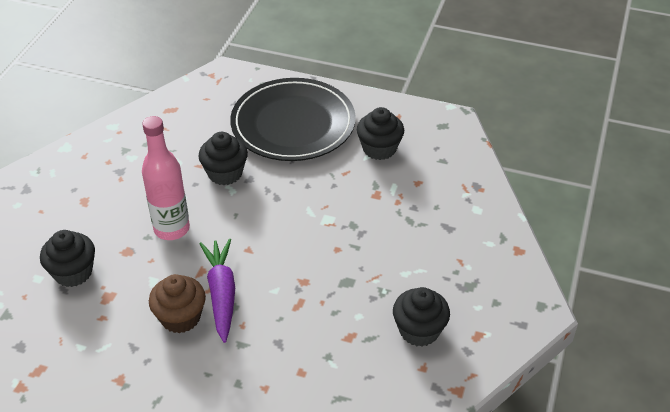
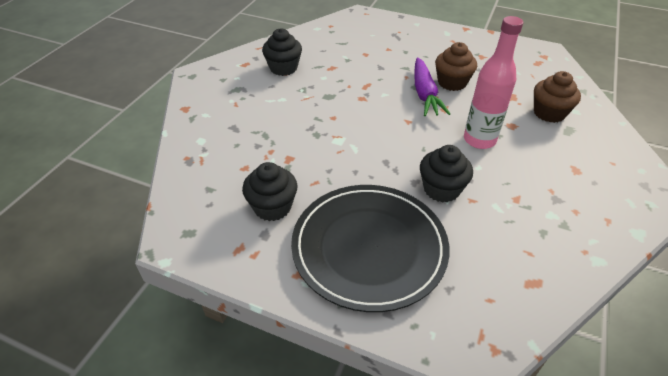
camera: 175 degrees left, 0 degrees up
black cupcake [40,230,95,287] -> brown cupcake [534,71,581,123]

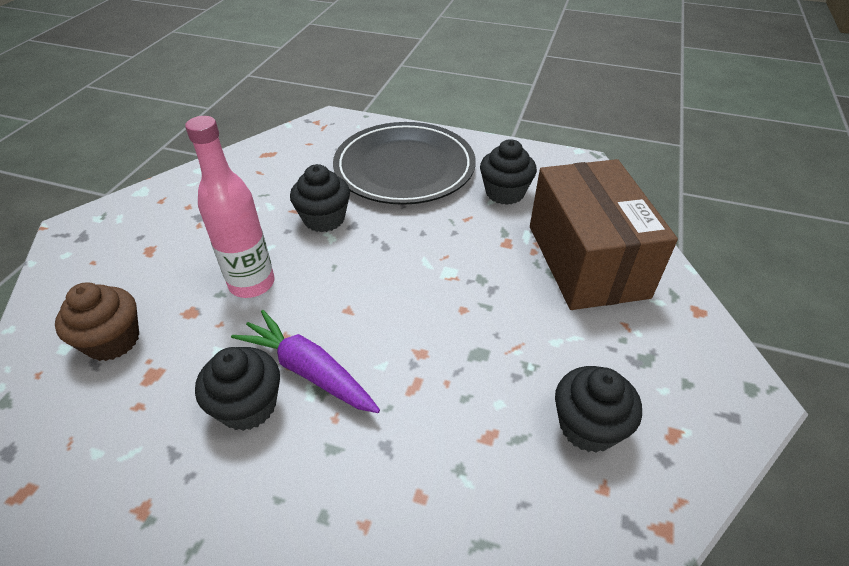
camera: 175 degrees right, 0 degrees up
purple carrot [414,57,450,116] -> purple carrot turned 45 degrees counterclockwise [231,310,380,413]
brown cupcake [435,42,477,91] -> black cupcake [195,347,280,431]
none -> brown box [530,159,678,310]

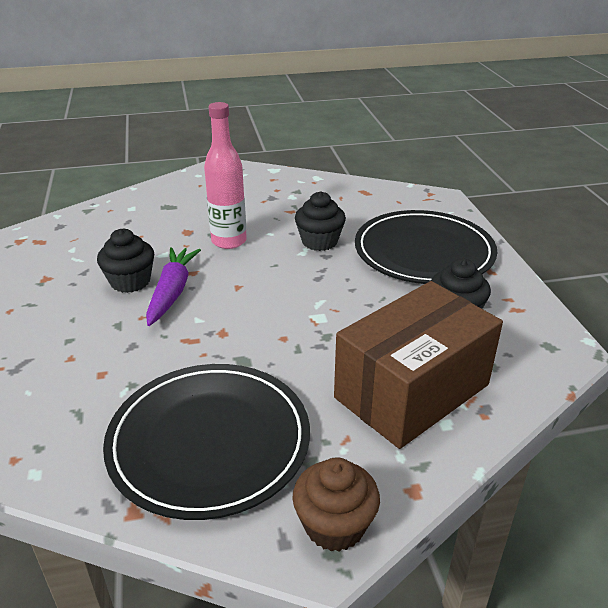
camera: 60 degrees right, 10 degrees down
brown cupcake [55,282,139,361] -> brown cupcake moved to [292,457,380,552]
black cupcake [555,366,642,453] -> black plate [103,364,310,520]

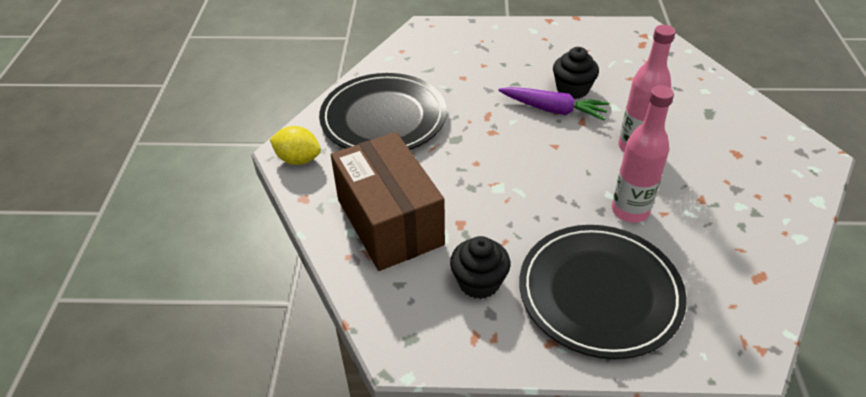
camera: 105 degrees right, 10 degrees up
brown cupcake [292,457,380,552] -> yellow lemon [270,126,321,165]
black cupcake [295,192,346,251] -> pink bottle [612,85,674,223]

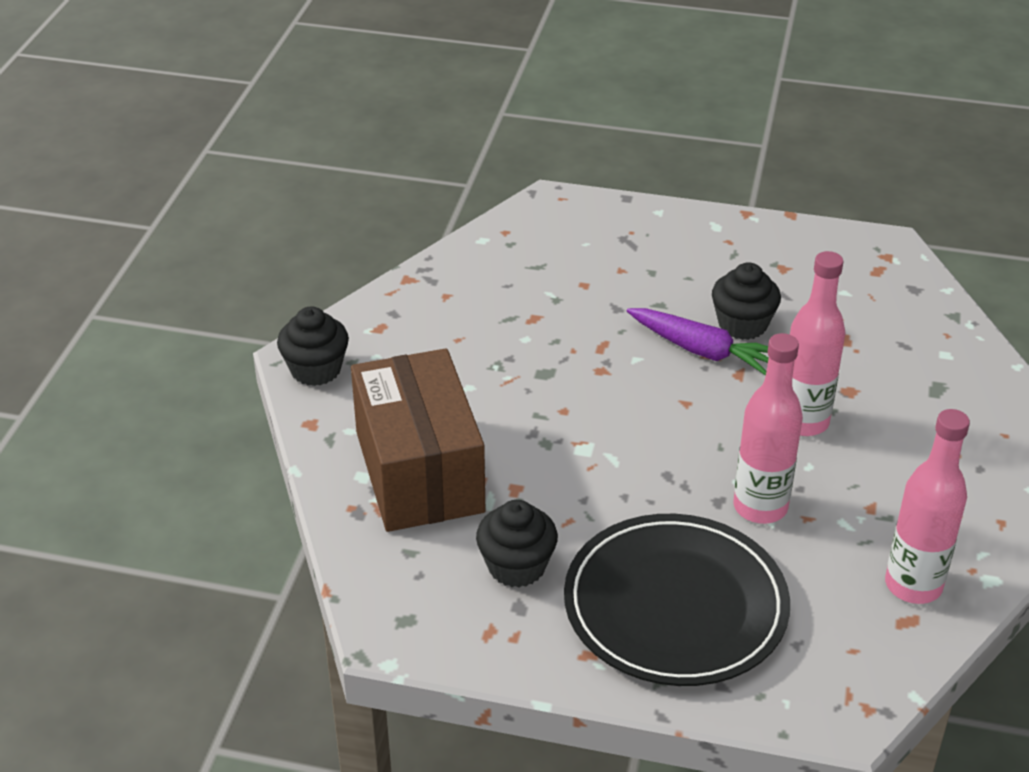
camera: 10 degrees right, 5 degrees down
yellow lemon [270,126,321,165] -> black cupcake [277,307,349,386]
black plate [319,73,447,150] -> none
none -> pink bottle [885,409,970,604]

